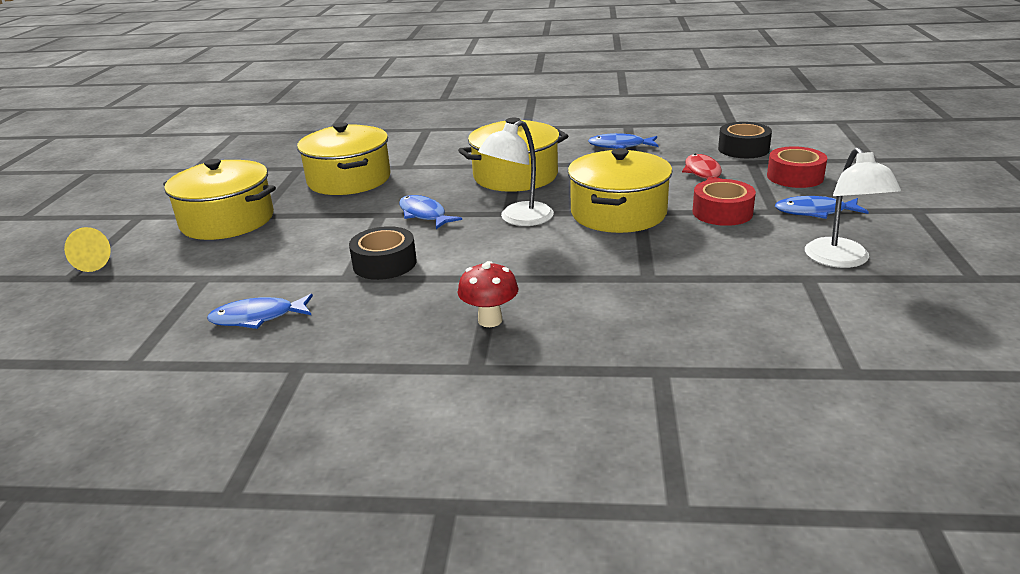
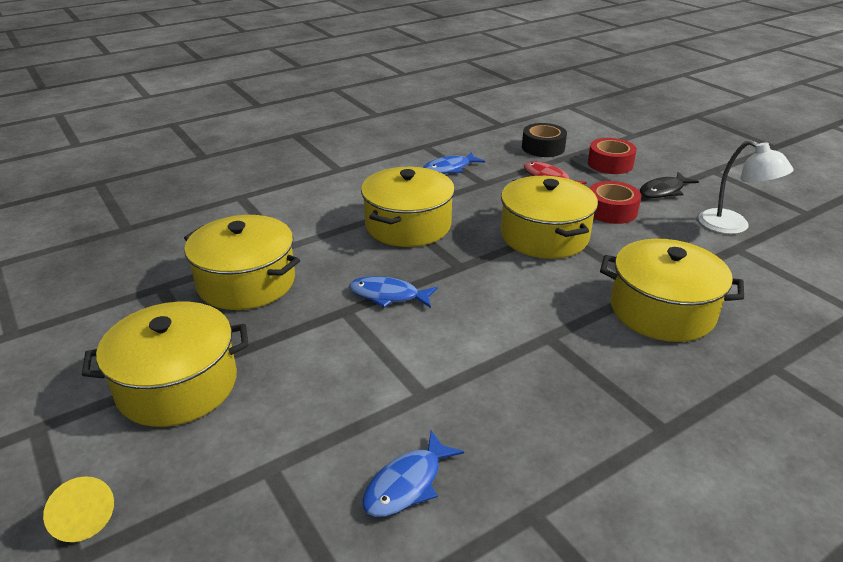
camera: 40 degrees left, 5 degrees up
black tape [349,226,417,280] -> none
red mushroom [458,261,519,327] -> none
white lamp [478,120,554,226] -> none
blue fish [775,196,869,219] -> black fish [640,172,699,198]
none -> yellow pot [600,239,744,342]

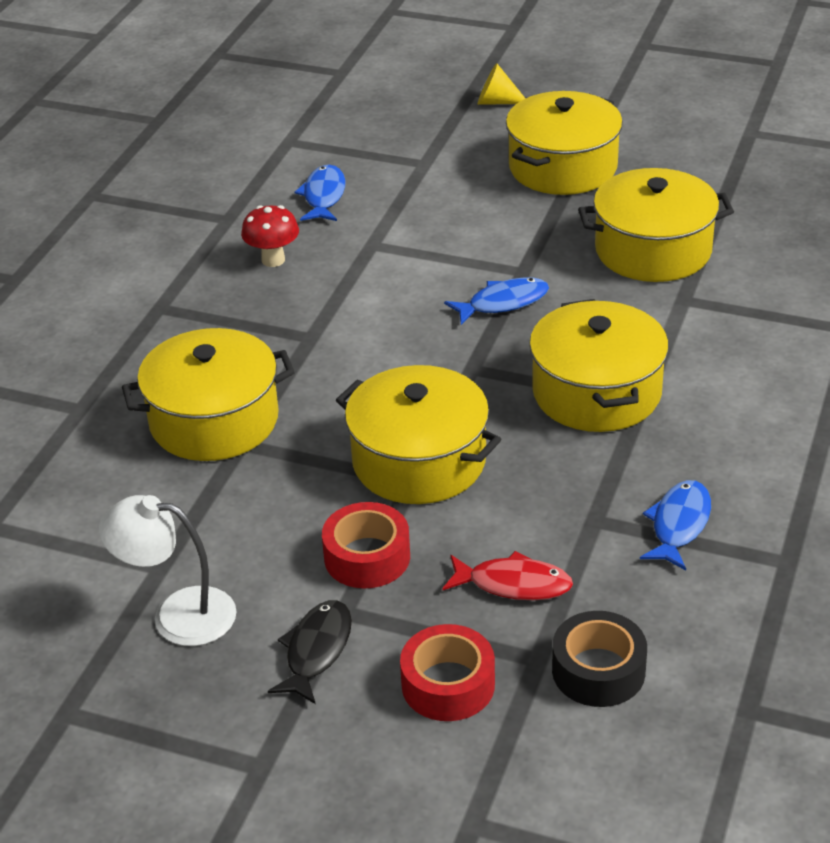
camera: 145 degrees right, 5 degrees up
none -> red mushroom [241,205,299,267]

